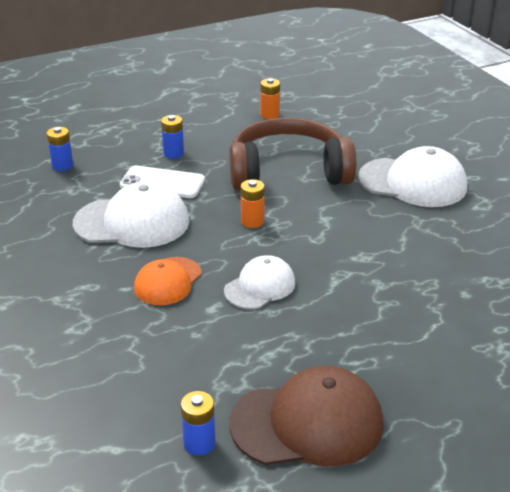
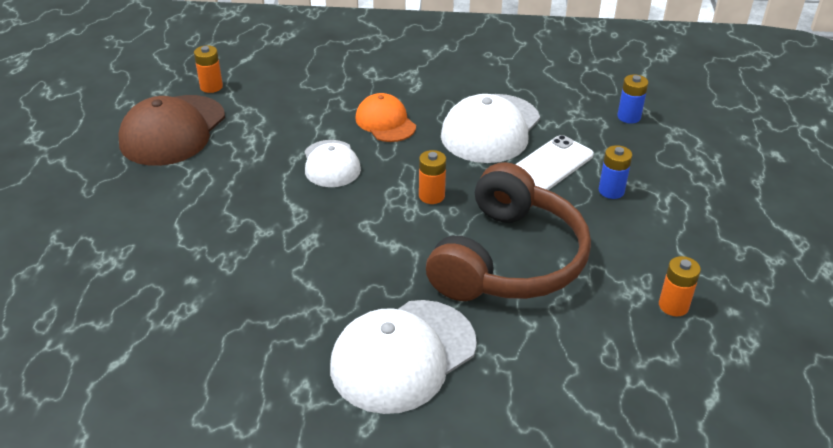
camera: 120 degrees right, 5 degrees up
blue battery [181,391,216,456] -> orange battery [194,45,223,93]

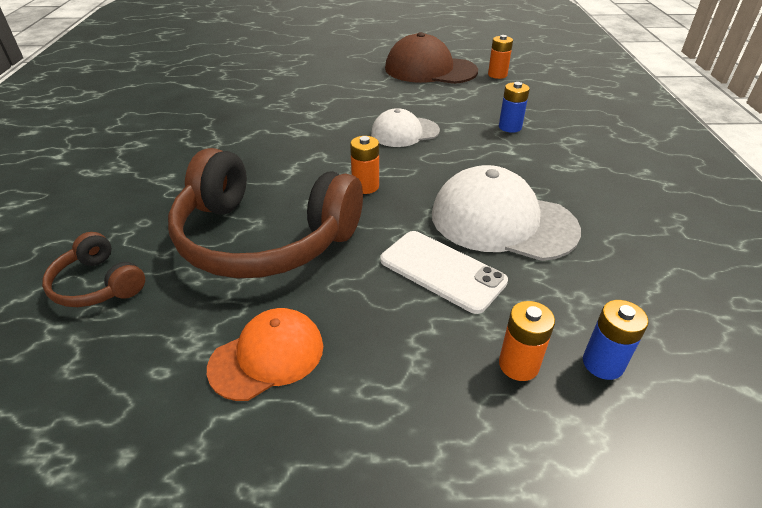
camera: 85 degrees right, 0 degrees up
white cap [330,300,477,414] -> none
orange cap [355,93,416,142] -> orange cap moved to [207,308,323,401]
blue battery [599,145,632,199] -> blue battery moved to [499,82,530,133]
orange battery [659,256,701,317] -> orange battery moved to [499,301,555,381]
none -> brown headphones [42,232,145,307]

